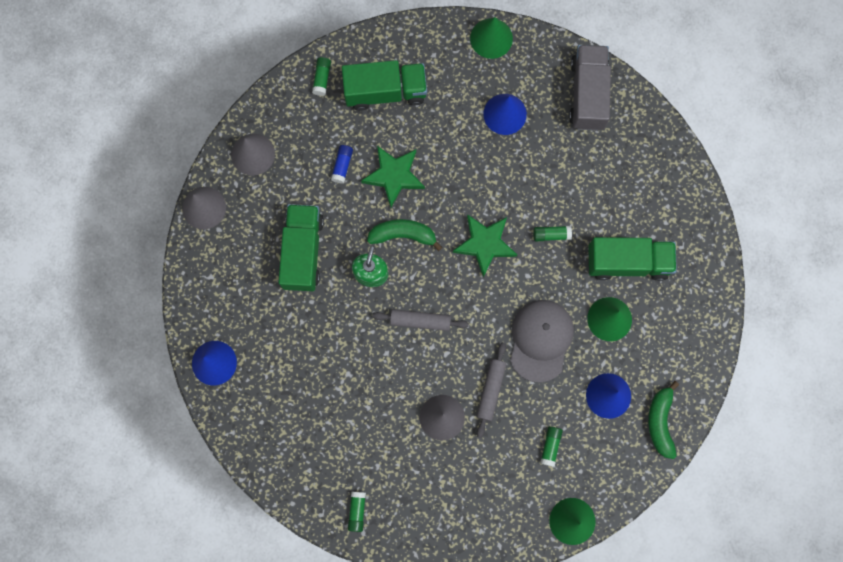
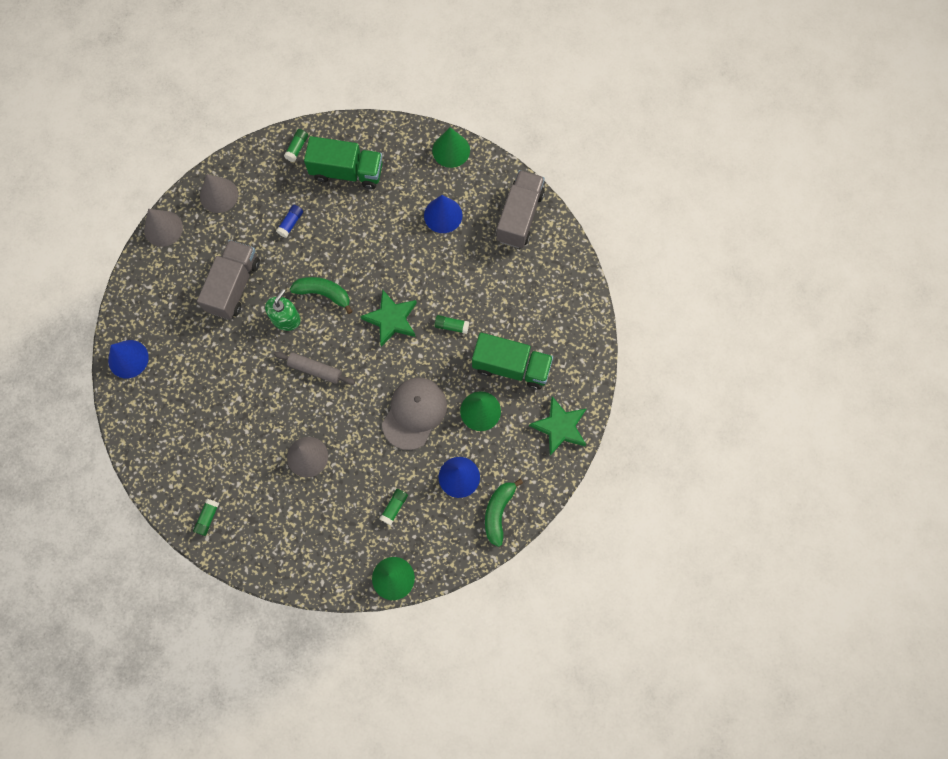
camera: 15 degrees right, 5 degrees down
green truck [278,204,324,291] -> grey truck [197,240,260,320]
green star [361,146,425,207] -> green star moved to [529,396,587,456]
grey rolling pin [476,343,507,438] -> none

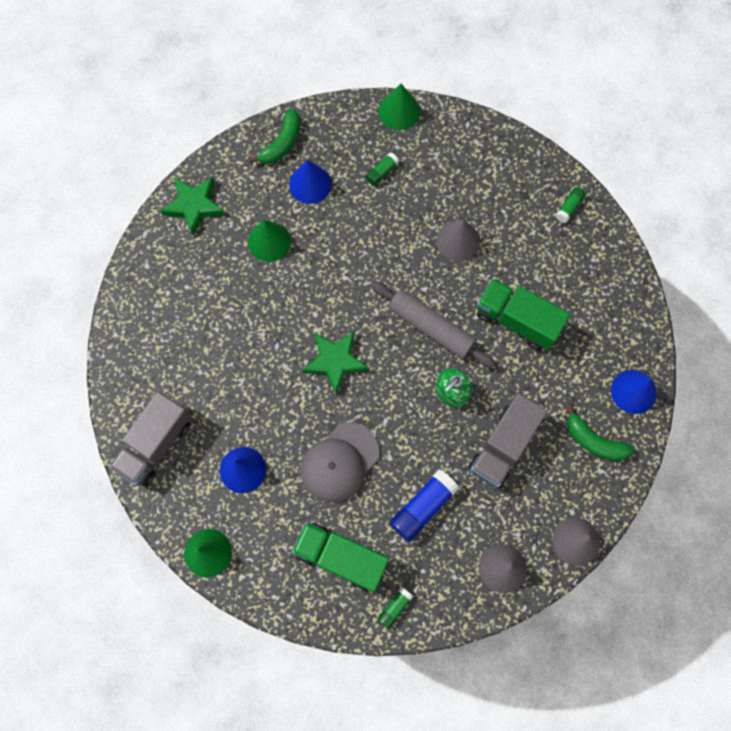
camera: 165 degrees left, 0 degrees up
grey rolling pin [274,351,355,385] -> grey rolling pin [370,281,495,368], size x1.53
blue glue stick [276,205,303,238] -> blue glue stick [390,470,459,542], size x1.87
green banana [290,277,353,314] -> green banana moved to [567,405,635,461]
grey cap [382,378,447,450] -> grey cap moved to [301,422,379,503]
green glue stick [434,315,469,334] -> none
green truck [472,332,553,390] -> green truck moved to [477,278,570,350]

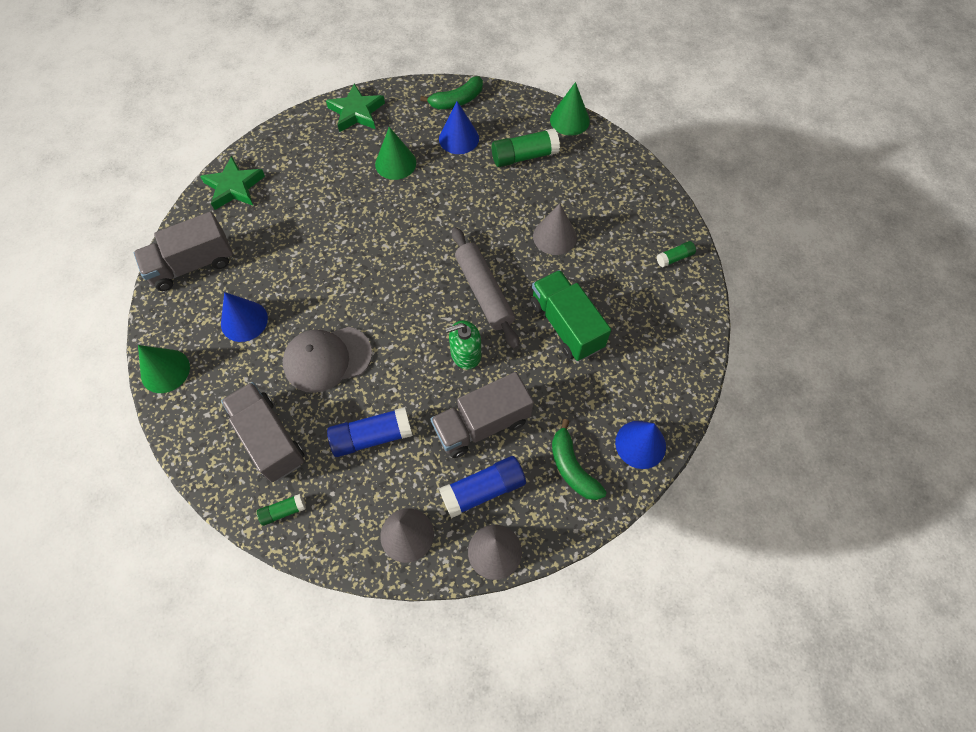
camera: 30 degrees right, 10 degrees down
green truck [292,522,389,592] -> grey truck [221,382,304,482]
green star [302,332,368,395] -> green star moved to [200,156,265,210]
green glue stick [365,152,399,186] -> green glue stick [491,128,560,167], size x1.87
none -> blue glue stick [439,456,526,518]

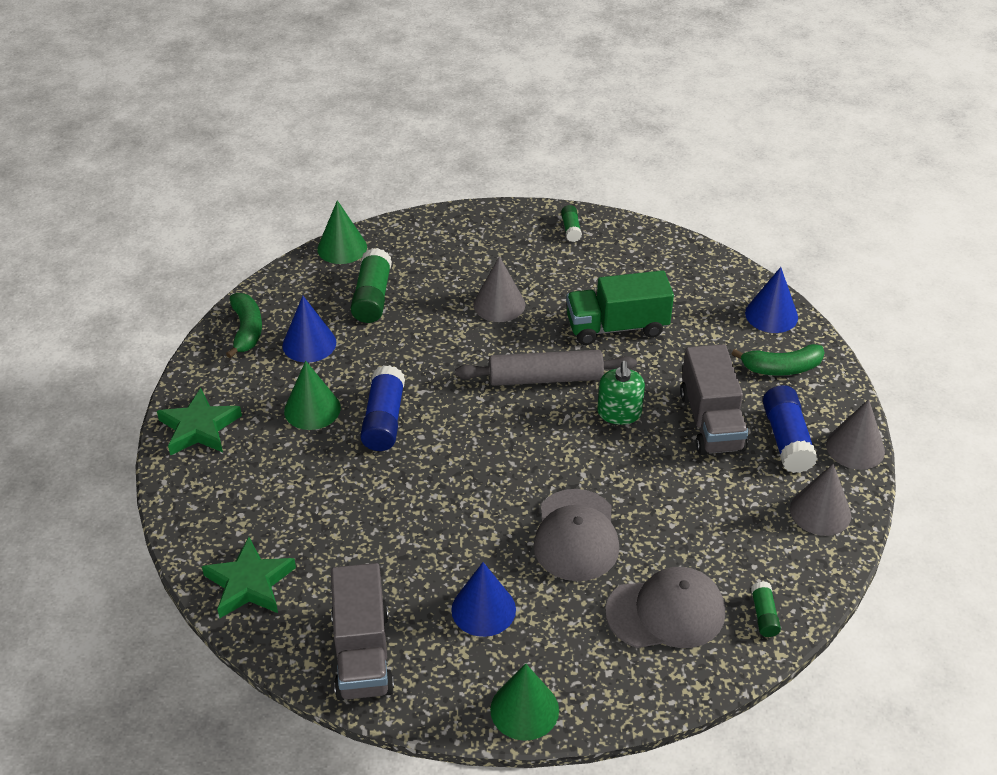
camera: 70 degrees left, 20 degrees down
grey truck [221,382,304,482] -> grey cap [605,567,725,648]
blue glue stick [327,407,413,457] -> blue glue stick moved to [360,365,405,451]

